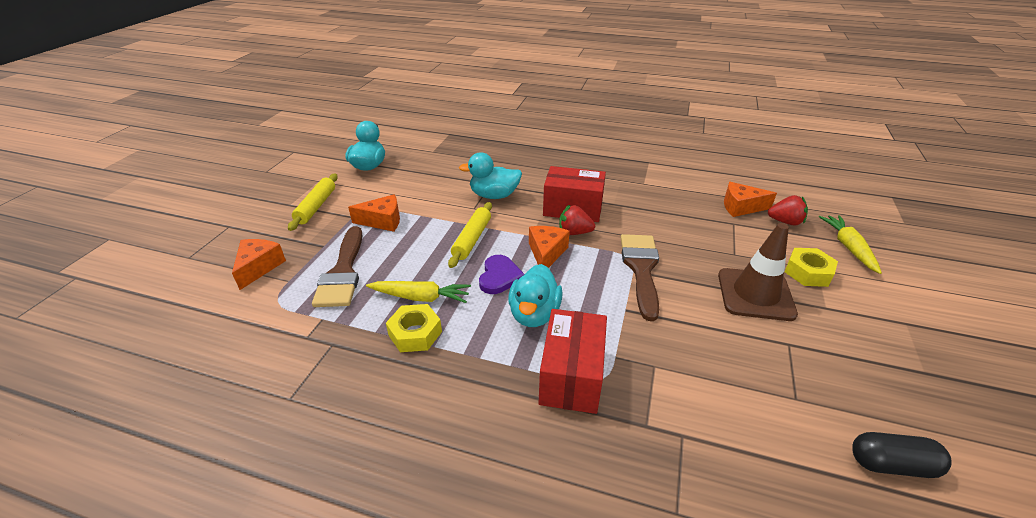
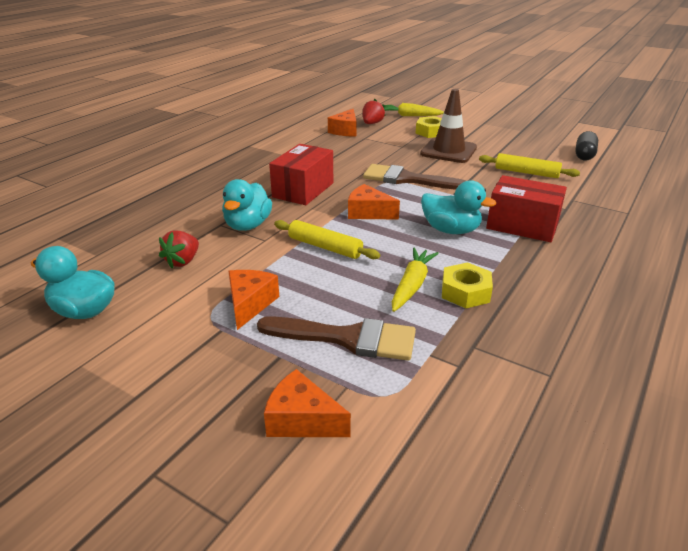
camera: 75 degrees left, 5 degrees down
yellow rolling pin [288,174,338,231] -> yellow rolling pin moved to [479,153,580,178]
purple heart [479,255,525,294] -> none
red strawberry [559,204,595,235] -> red strawberry moved to [159,230,199,268]

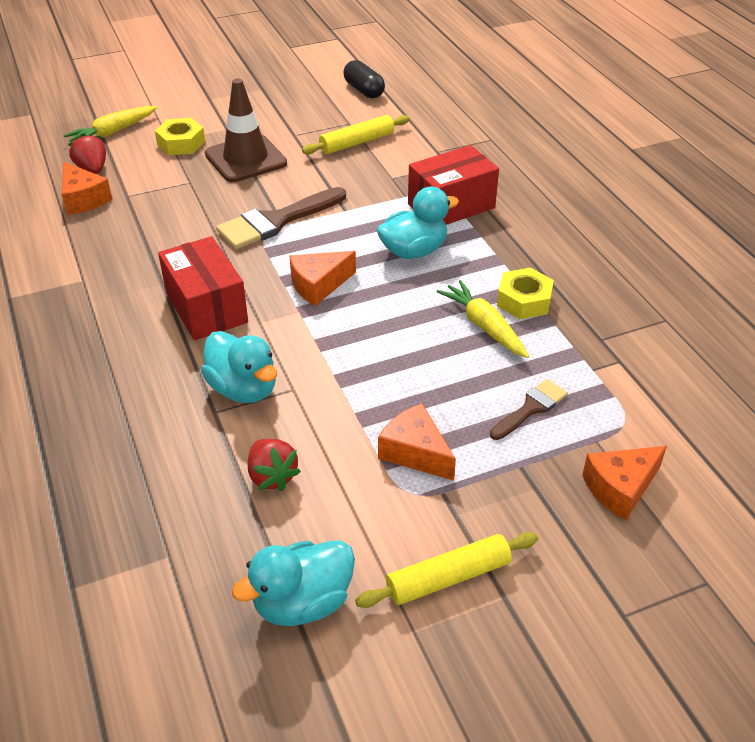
camera: 55 degrees left, 10 degrees up
brown brush [257,316,416,361] -> brown brush [490,379,568,440], size x0.57
yellow rolling pin [274,220,380,259] -> yellow rolling pin moved to [355,532,538,608]

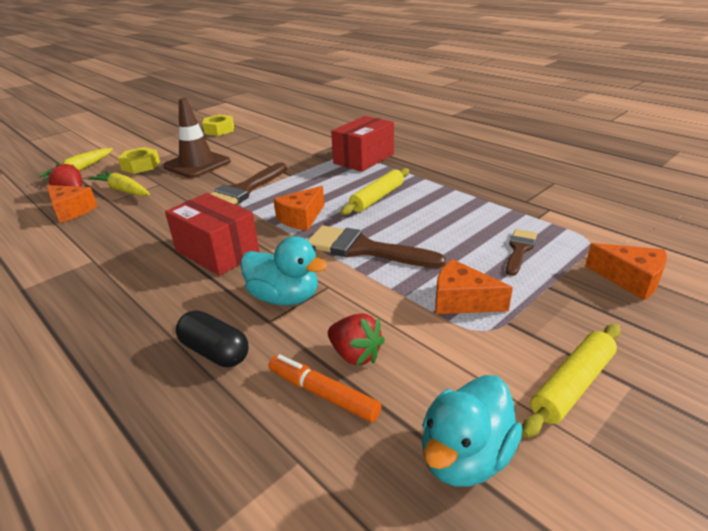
camera: 20 degrees left, 10 degrees down
yellow rolling pin [302,115,410,155] -> yellow rolling pin moved to [341,168,409,215]
black capsule [343,60,385,98] -> black capsule moved to [176,310,248,367]
turquoise duck [377,187,459,259] -> none
yellow carrot [437,280,529,358] -> yellow carrot moved to [88,171,150,196]
yellow nut [497,268,554,319] -> yellow nut moved to [202,115,234,136]
orange cheese [582,446,667,520] -> orange cheese turned 90 degrees counterclockwise [585,243,667,300]
none -> orange marker [269,354,381,422]
none -> brown brush [307,225,446,268]

